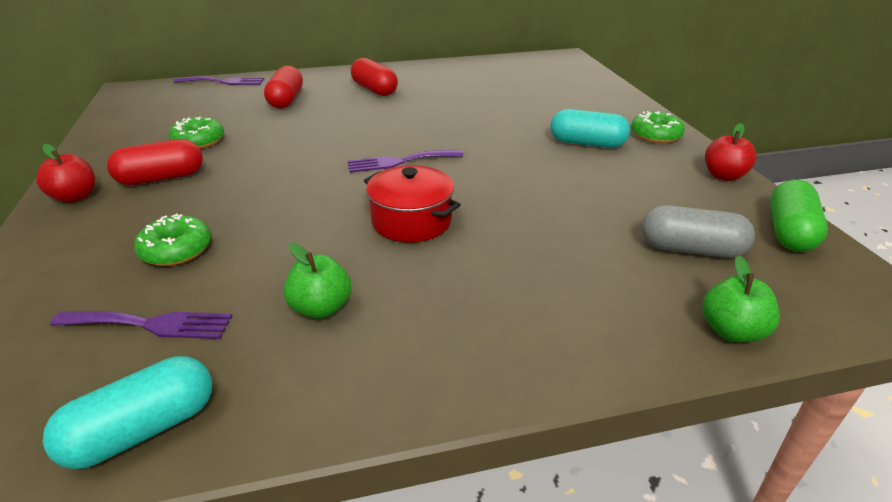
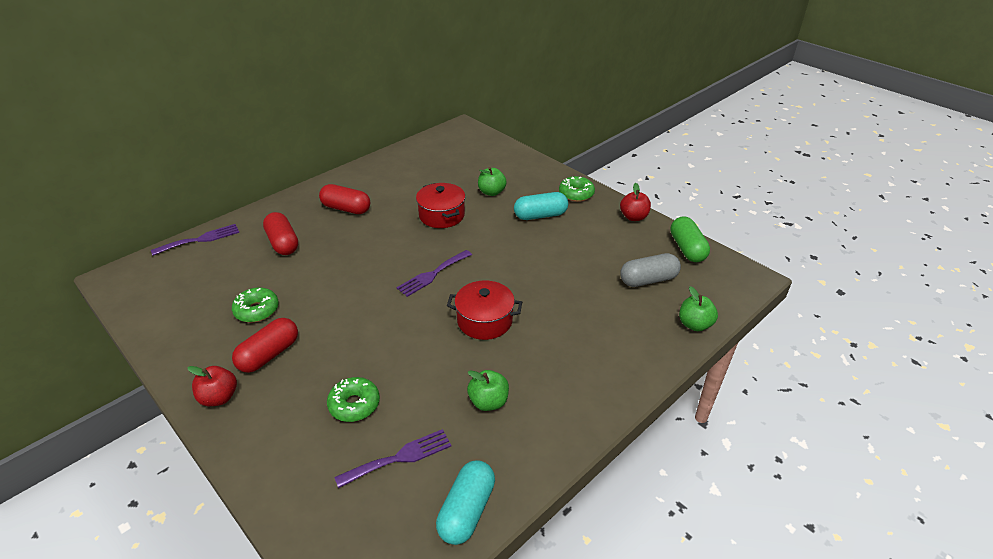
camera: 30 degrees left, 5 degrees up
none -> red pot [416,183,465,228]
none -> green apple [478,167,507,196]

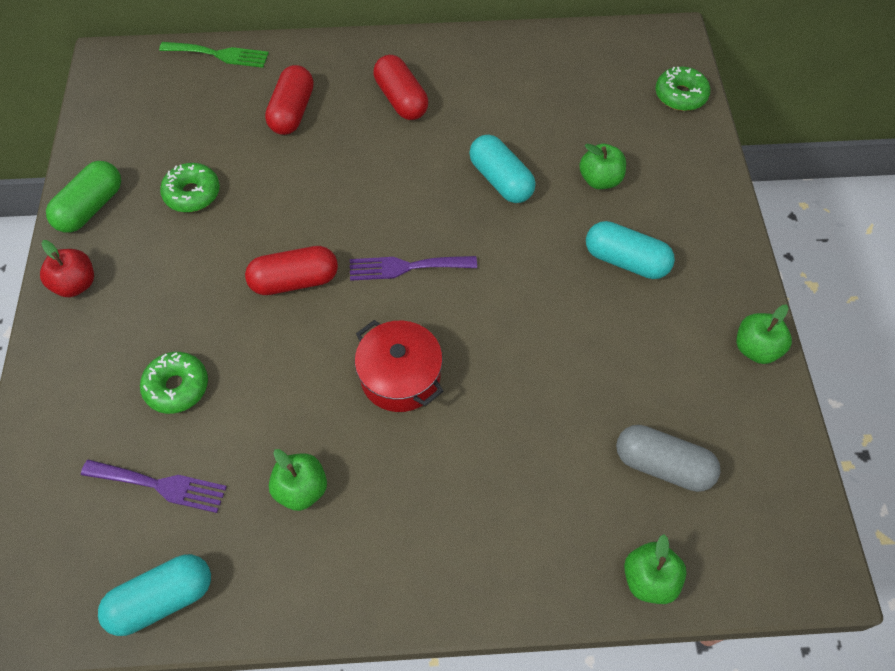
camera: 40 degrees right, 20 degrees up
purple fork [151,224,239,256] -> green fork [159,42,269,68]
red capsule [232,318,298,373] -> red capsule moved to [245,246,338,295]
red pot [416,183,465,228] -> turquoise capsule [469,135,536,203]
green donut [559,176,595,202] -> green donut moved to [655,67,710,111]
red apple [620,183,651,221] -> green apple [736,305,792,364]
green capsule [670,216,710,262] -> green capsule moved to [46,161,121,233]

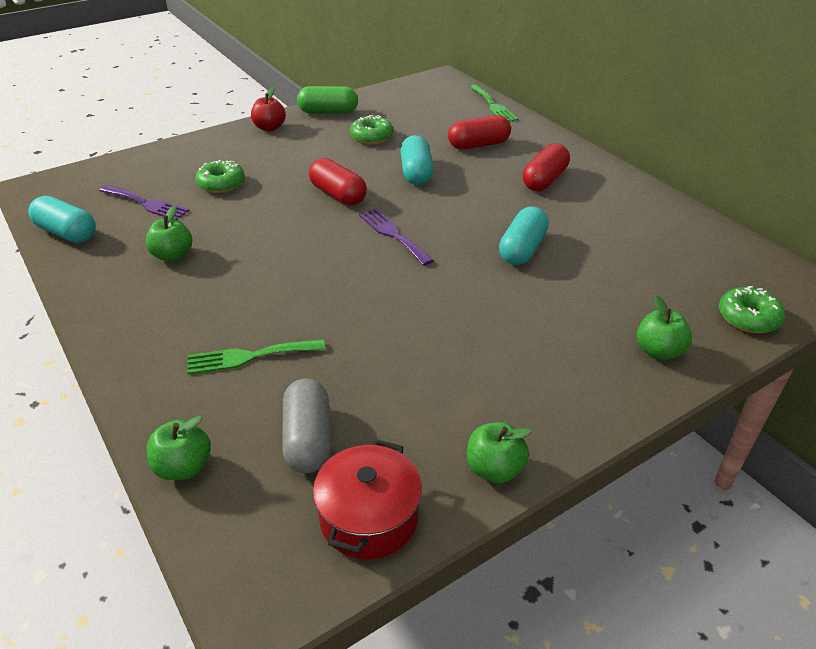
camera: 60 degrees right, 20 degrees down
purple fork [81,459,227,513] -> purple fork turned 45 degrees counterclockwise [100,185,189,219]
red pot [355,320,443,412] -> red pot moved to [313,440,422,559]
green apple [579,144,626,189] -> green apple moved to [637,295,692,360]
turquoise capsule [586,221,675,279] -> turquoise capsule moved to [400,135,433,185]
none -> green fork [187,339,325,374]

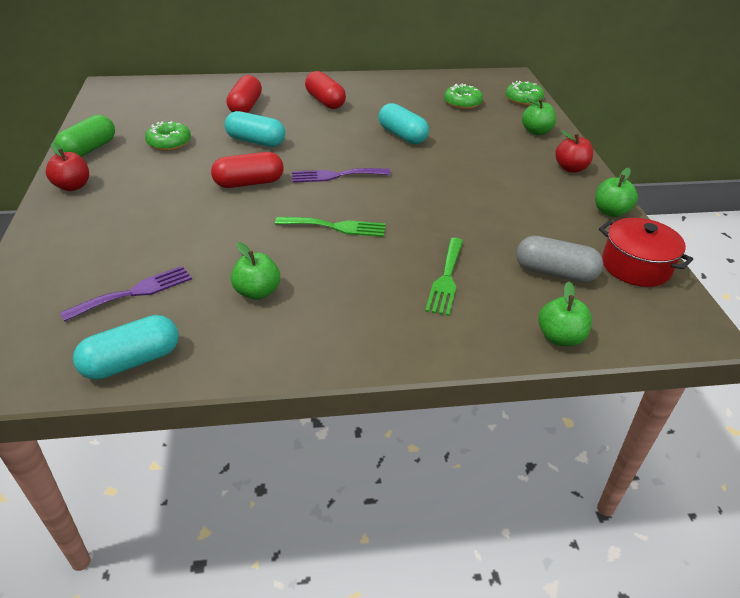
camera: 65 degrees left, 0 degrees up
green donut [195,160,245,193] -> green donut moved to [444,83,483,109]
green fork [470,85,518,122] -> green fork moved to [275,217,385,237]
none -> red apple [555,131,593,172]

